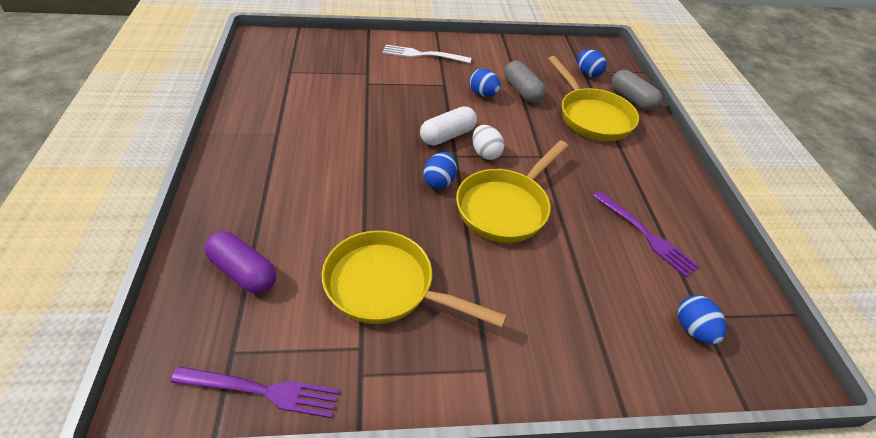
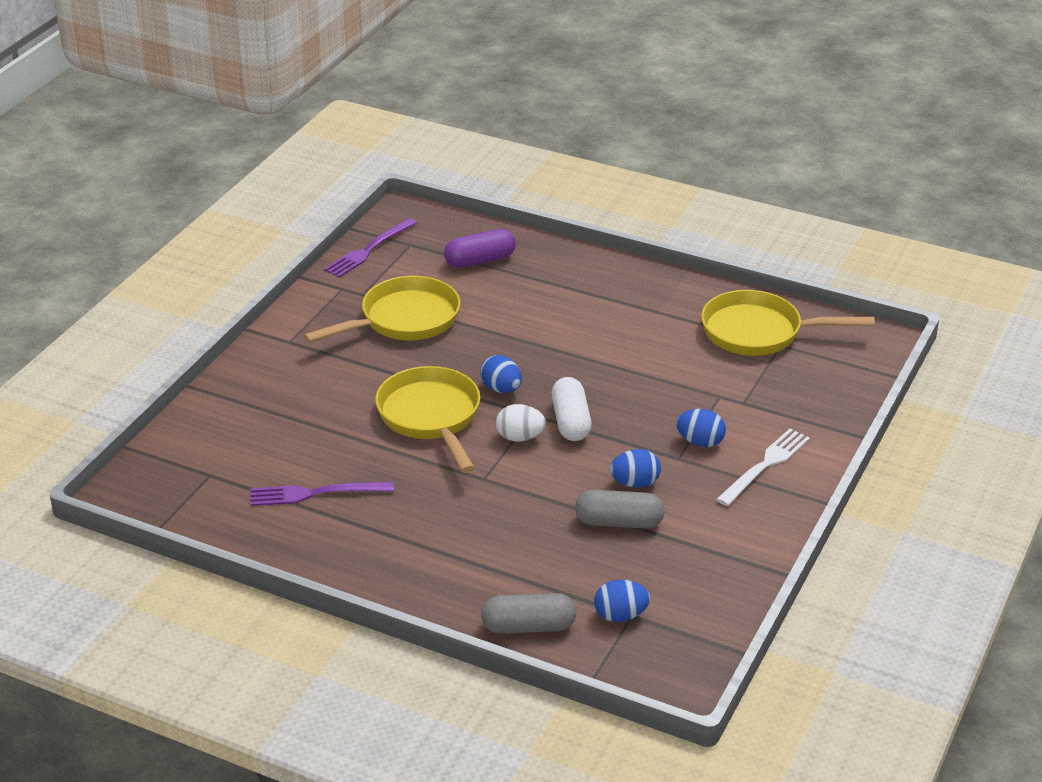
camera: 125 degrees right, 10 degrees down
yellow pan [548,56,639,141] -> yellow pan moved to [701,290,875,356]
blue egg [678,295,727,344] -> blue egg moved to [676,409,726,447]

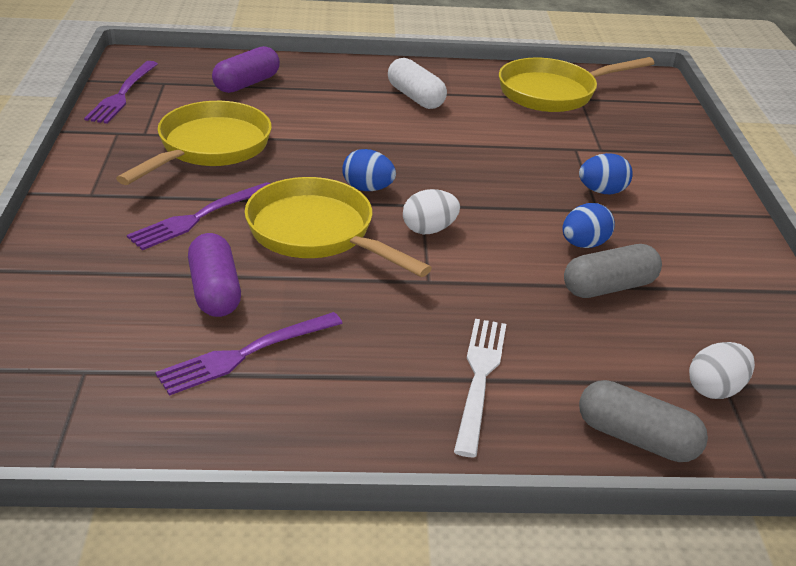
camera: 30 degrees left, 0 degrees up
grey capsule [481,593,576,633] -> grey capsule turned 60 degrees clockwise [579,380,708,462]
white capsule [551,377,592,441] -> white capsule moved to [388,58,447,109]
blue egg [594,580,650,622] -> white egg [689,342,755,399]
white fork [716,429,810,506] -> white fork moved to [454,319,506,457]
none -> purple fork [127,182,270,250]
none -> purple capsule [188,233,241,317]

